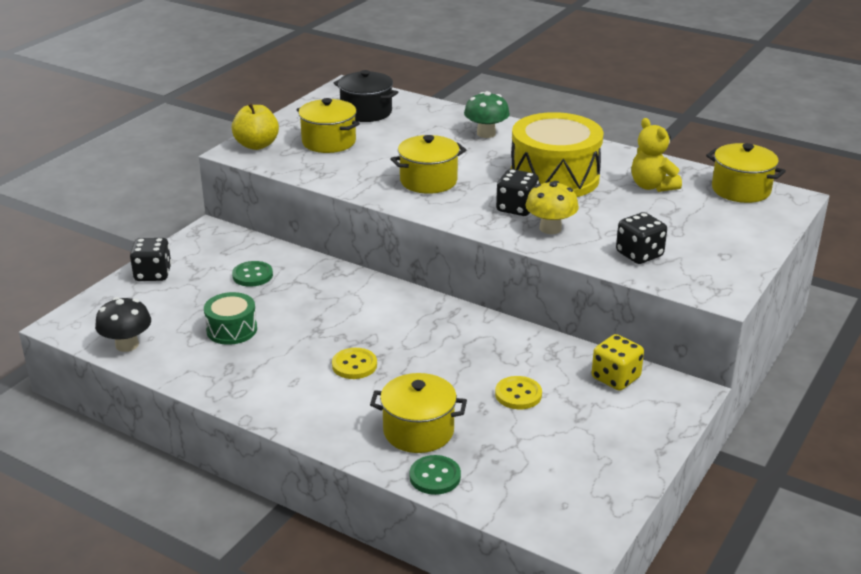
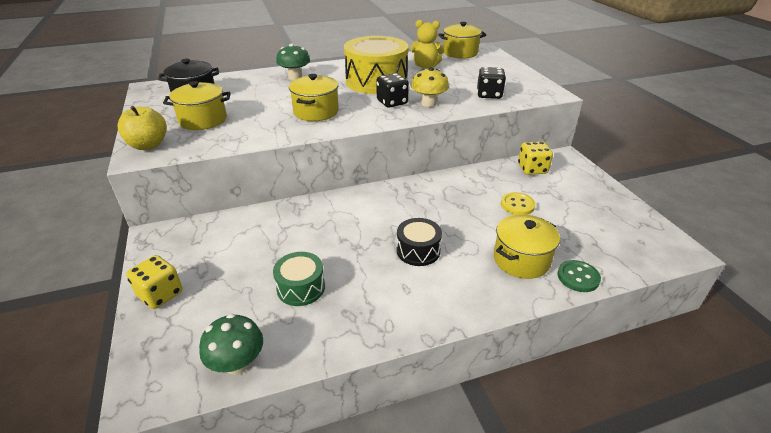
camera: 50 degrees left, 5 degrees up
black mushroom [95,297,151,352] -> green mushroom [199,314,263,375]
black dice [130,238,171,281] -> yellow dice [126,255,182,309]
green button [232,261,273,287] -> none
yellow button [332,348,377,379] -> black drum [397,218,442,266]

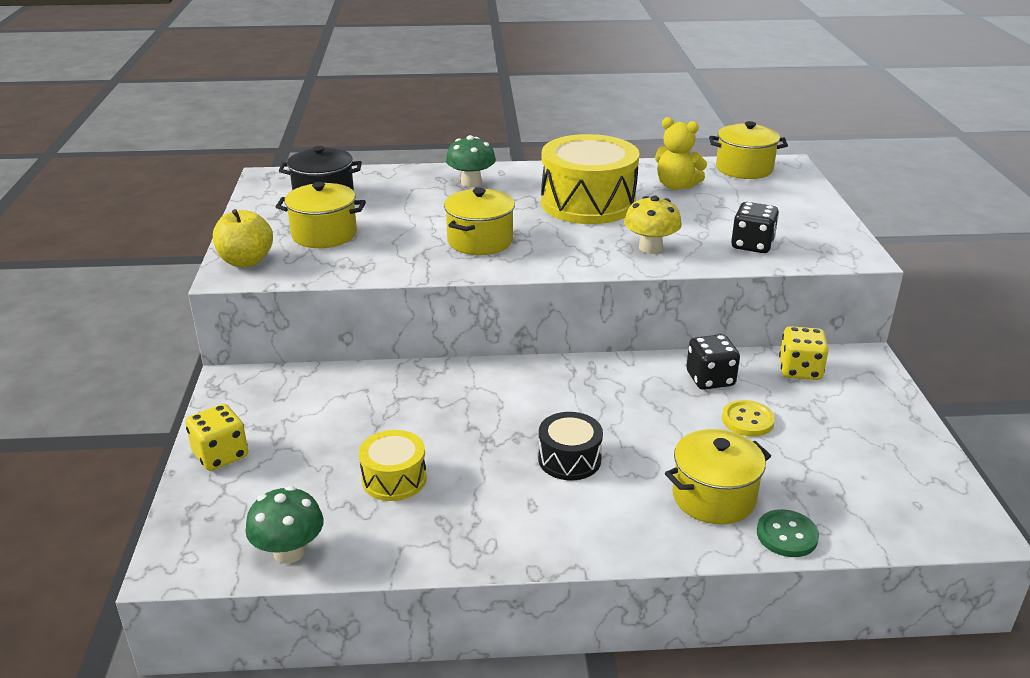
camera: 15 degrees right, 5 degrees down
green drum [273,252,325,306] -> yellow drum [359,430,427,501]
black dice [376,73,409,108] -> black dice moved to [686,334,740,390]

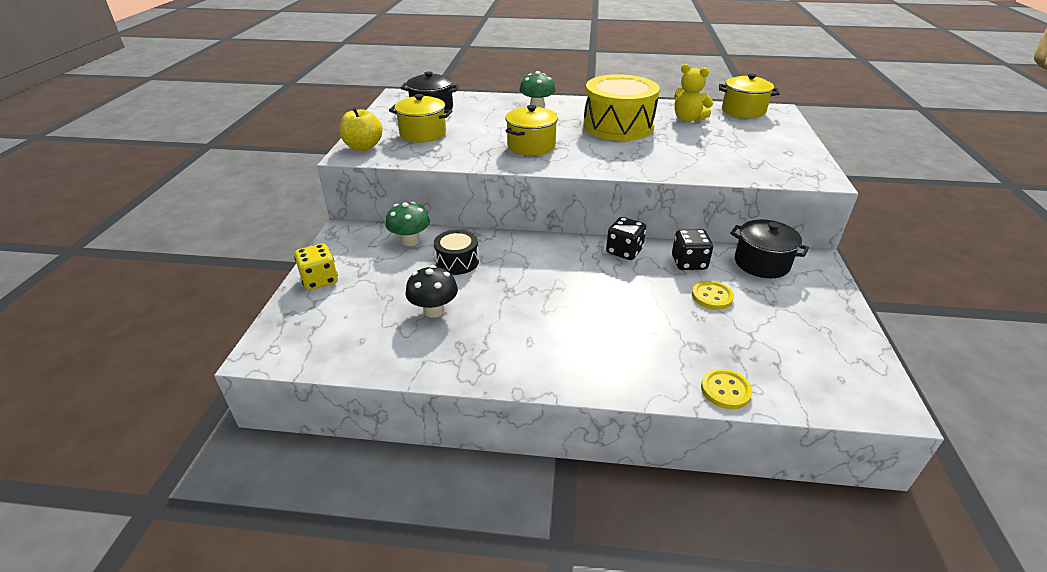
camera: 10 degrees right, 5 degrees up
green mushroom [245,486,324,564] -> green mushroom moved to [386,201,430,246]
yellow drum [359,430,427,501] -> black mushroom [406,265,458,318]
black drum [538,412,603,480] -> black drum moved to [434,230,479,275]
yellow mushroom [624,196,682,254] -> none
yellow pot [665,429,771,524] -> none
black dice [731,202,779,253] -> black dice moved to [606,217,646,260]
green button [757,509,819,557] -> yellow button [701,369,752,409]
yellow dice [779,326,829,380] -> black pot [730,219,809,278]

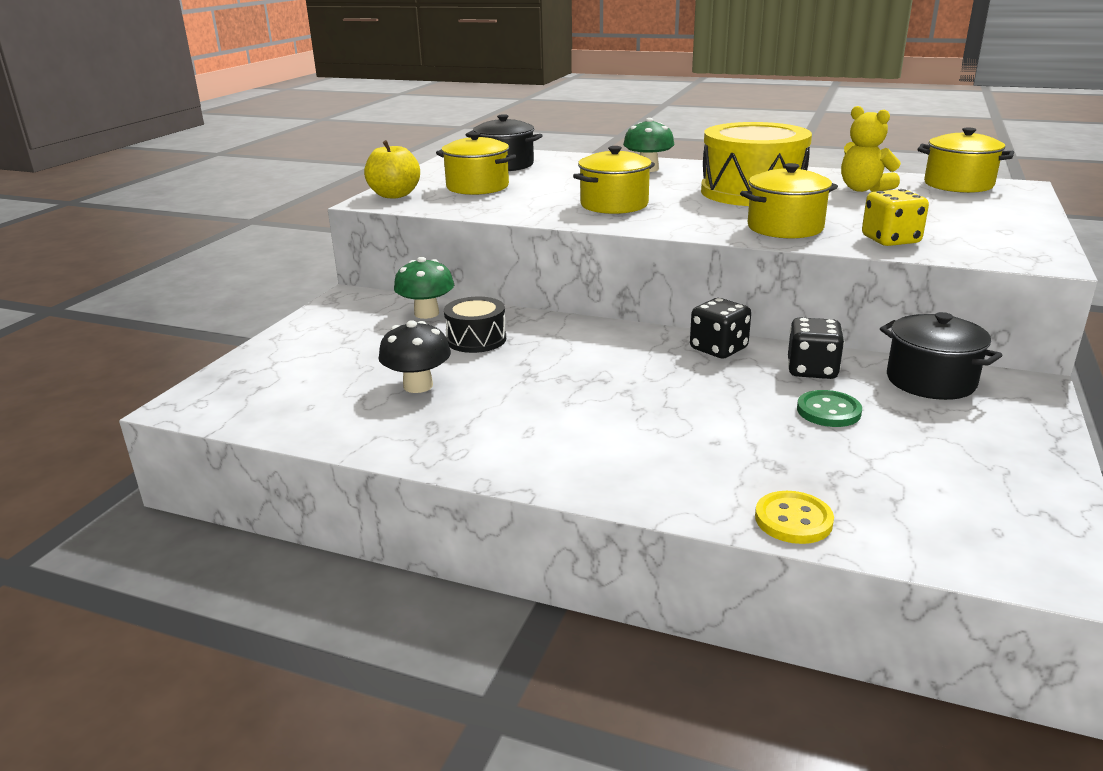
camera: 15 degrees right, 10 degrees down
yellow dice [294,244,338,290] -> yellow dice moved to [862,189,929,246]
yellow button [692,281,734,310] -> green button [797,390,862,427]
none -> yellow pot [740,163,838,238]

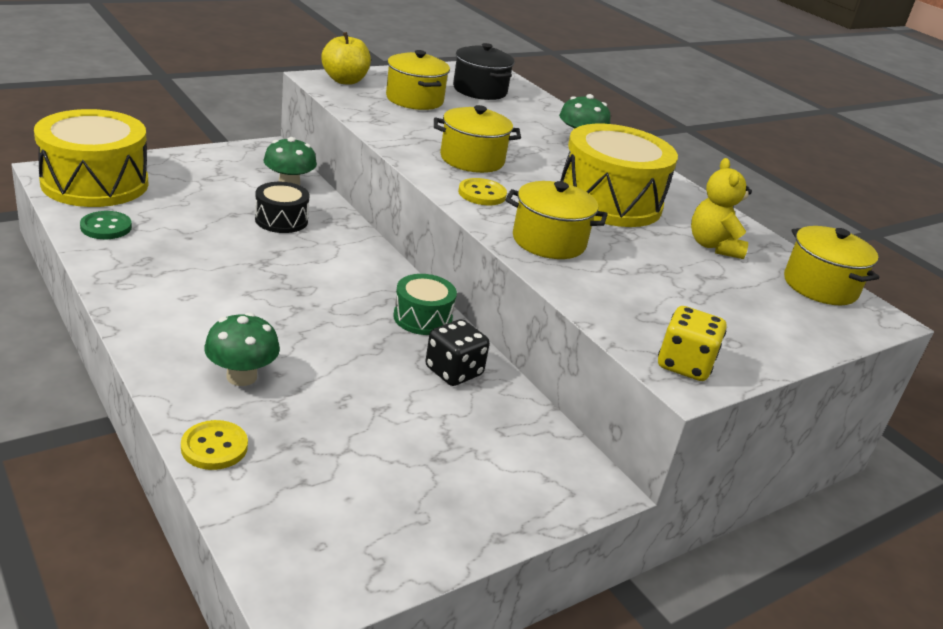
camera: 30 degrees right, 5 degrees up
black mushroom [379,320,451,393] -> none
black dice [690,298,751,358] -> green drum [393,274,457,335]
green button [797,390,862,427] -> green button moved to [80,211,132,239]
yellow dice [862,189,929,246] -> yellow dice moved to [658,306,727,381]
black pot [880,312,1002,400] -> none
none -> yellow drum [34,109,149,207]
none -> green mushroom [204,312,280,386]
none -> yellow button [458,178,507,205]

